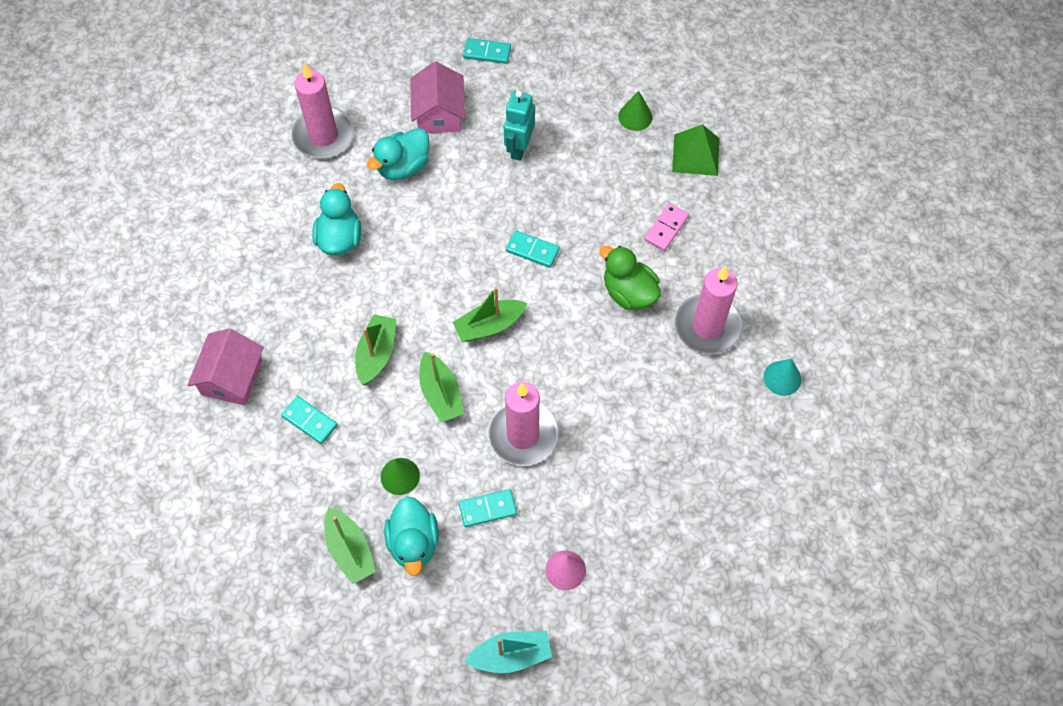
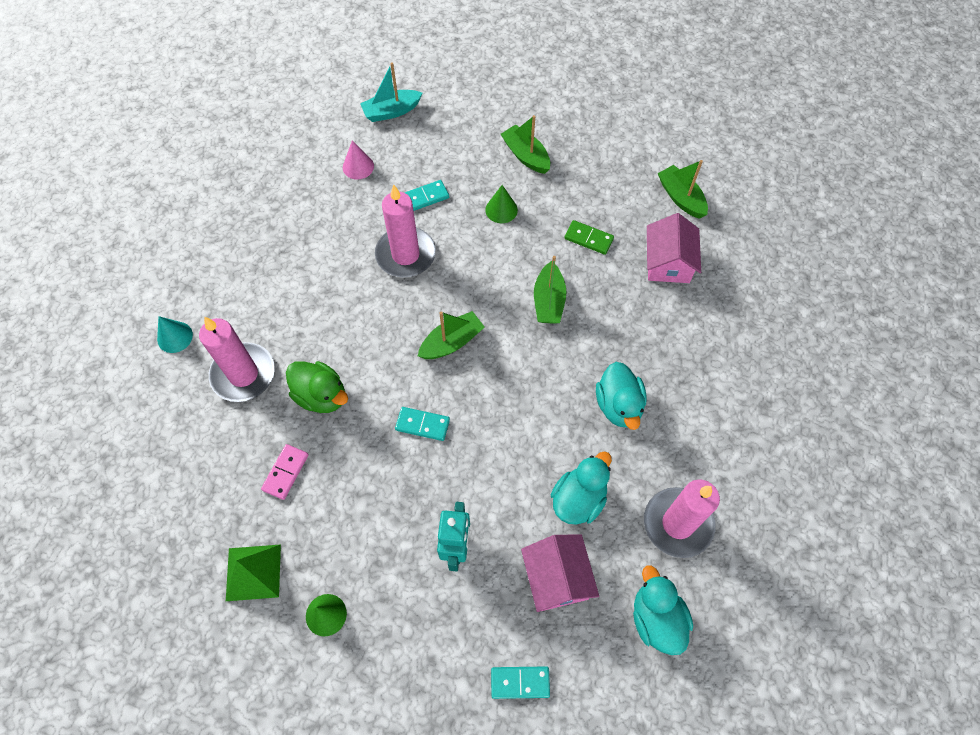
camera: 170 degrees right, 0 degrees up
turquoise domino [281,396,338,444] -> green domino [564,220,614,255]
turquoise duck [384,497,439,576] -> turquoise duck moved to [633,565,693,655]
green boat [419,351,464,422] -> green boat moved to [658,160,708,219]

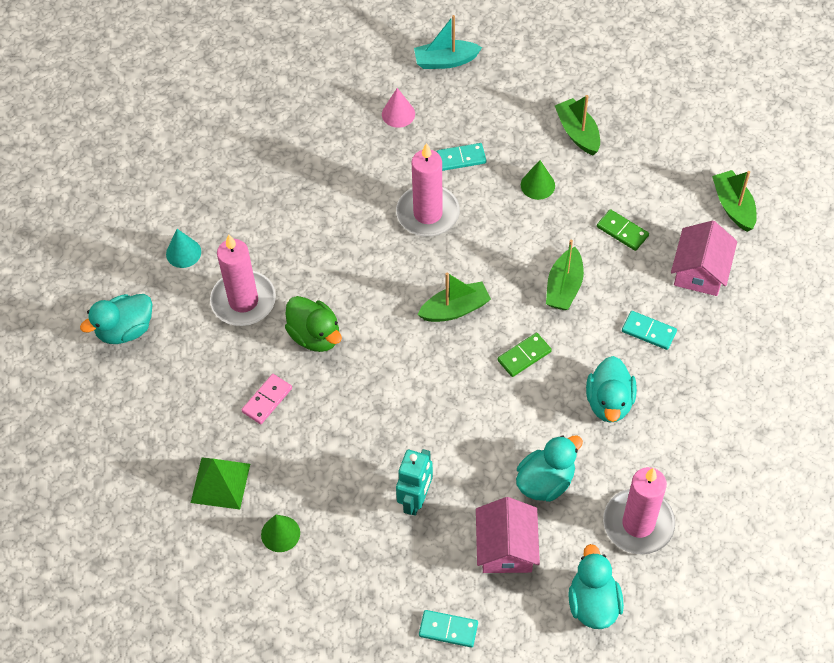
camera: 15 degrees right, 5 degrees down
turquoise domino [395,407,450,441] -> turquoise domino moved to [622,311,677,350]
none -> turquoise duck [80,294,152,344]
none -> green domino [497,333,552,377]

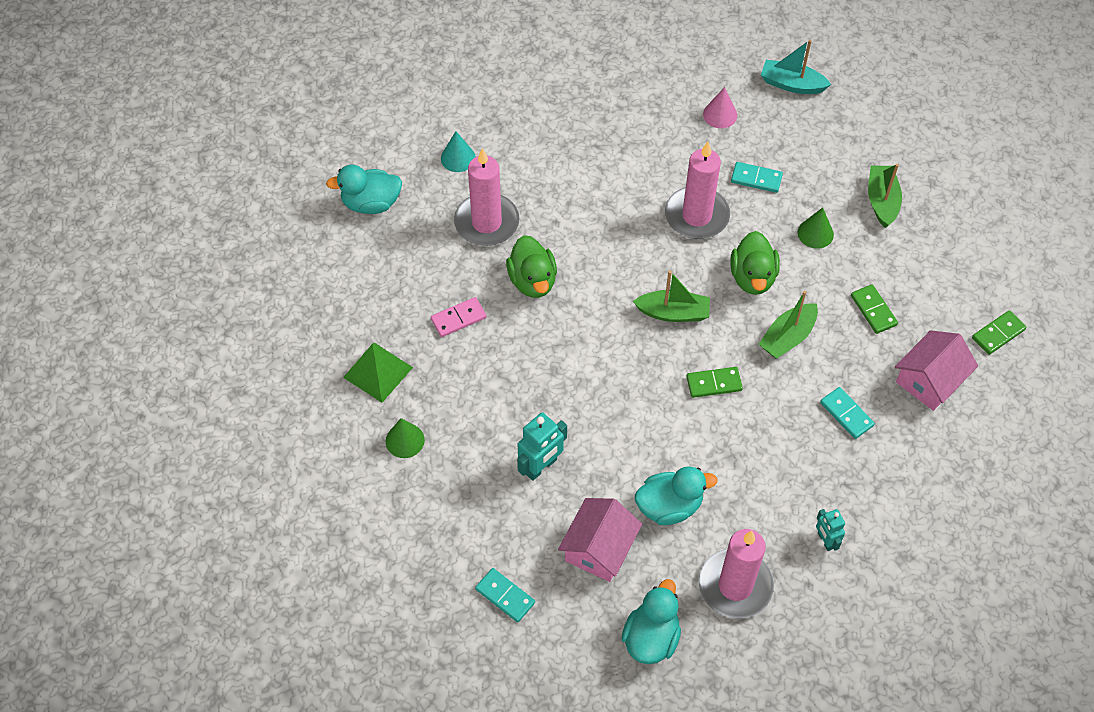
camera: 25 degrees right, 0 degrees up
turquoise duck [586,356,637,423] -> none
green boat [712,170,757,232] -> green domino [972,310,1027,355]
none -> green duck [730,231,780,295]
none -> turquoise robot [816,509,845,551]

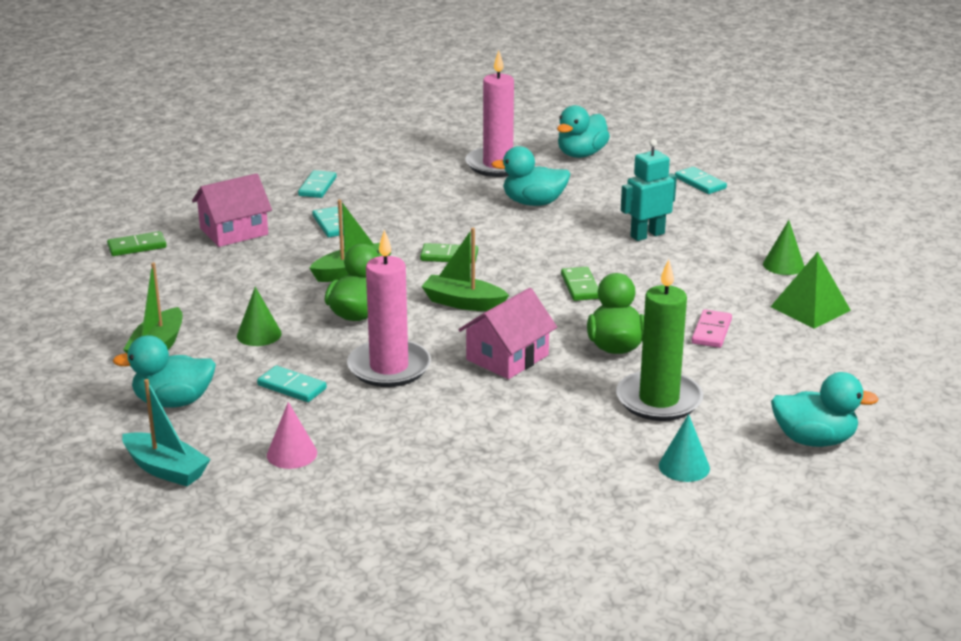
camera: 165 degrees left, 30 degrees down
pink domino [431,297,487,337] -> pink domino turned 60 degrees counterclockwise [692,309,732,348]
pink candle [454,148,519,246] -> green candle [616,259,703,421]
pink house [558,498,642,582] -> pink house moved to [458,288,557,379]
turquoise robot [816,509,845,551] -> none
green domino [851,285,898,334] -> green domino moved to [561,267,599,301]
none -> turquoise duck [113,335,216,408]
none -> turquoise domino [298,170,337,198]

